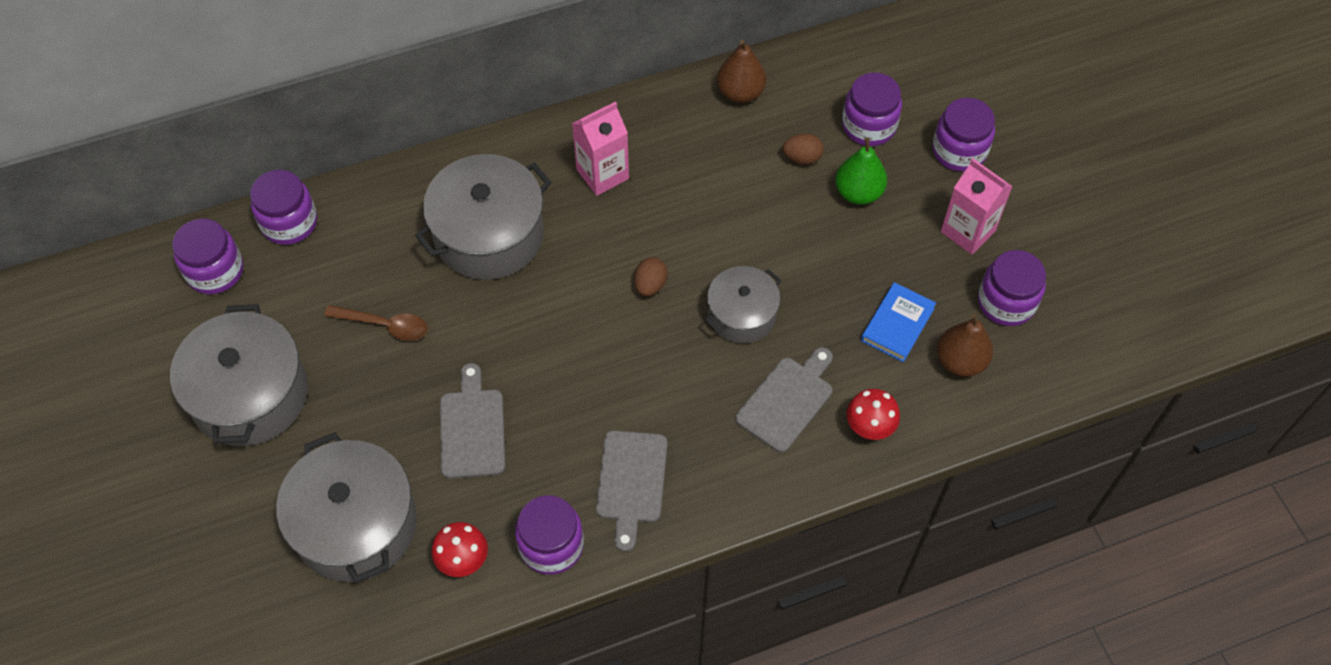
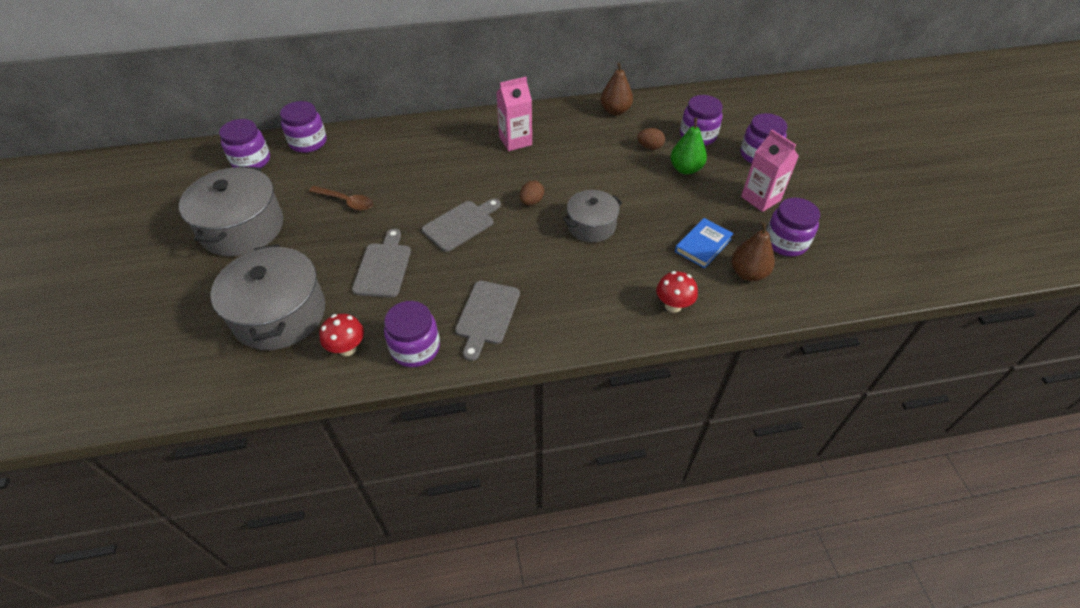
camera: 10 degrees right, 10 degrees down
grey pot [415,154,552,280] -> none
grey cutting board [735,347,833,453] -> grey cutting board moved to [422,198,501,252]

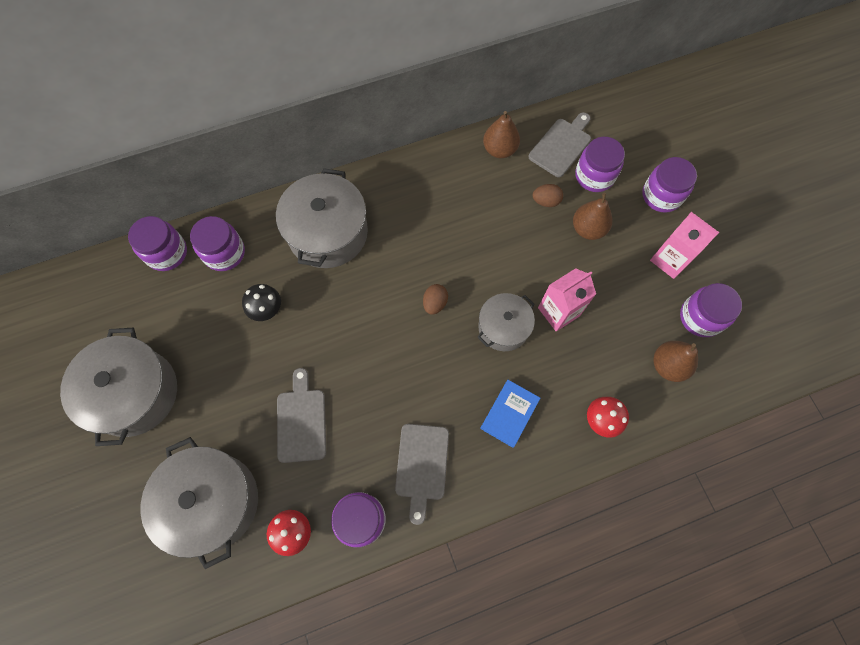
camera: 10 degrees left, 20 degrees up
purple jar [219,119,270,168] -> purple jar moved to [190,216,245,271]
brown spoon [309,186,373,211] -> none
grey cutting board [422,198,501,252] -> grey cutting board moved to [529,112,591,177]
pink carton [496,77,532,151] -> pink carton moved to [538,268,596,331]
green pear [670,118,707,175] -> brown pear [573,193,612,240]
blue book [675,218,734,268] -> blue book moved to [480,380,540,448]
none -> black mushroom [242,284,281,321]
none -> grey pot [276,168,368,268]

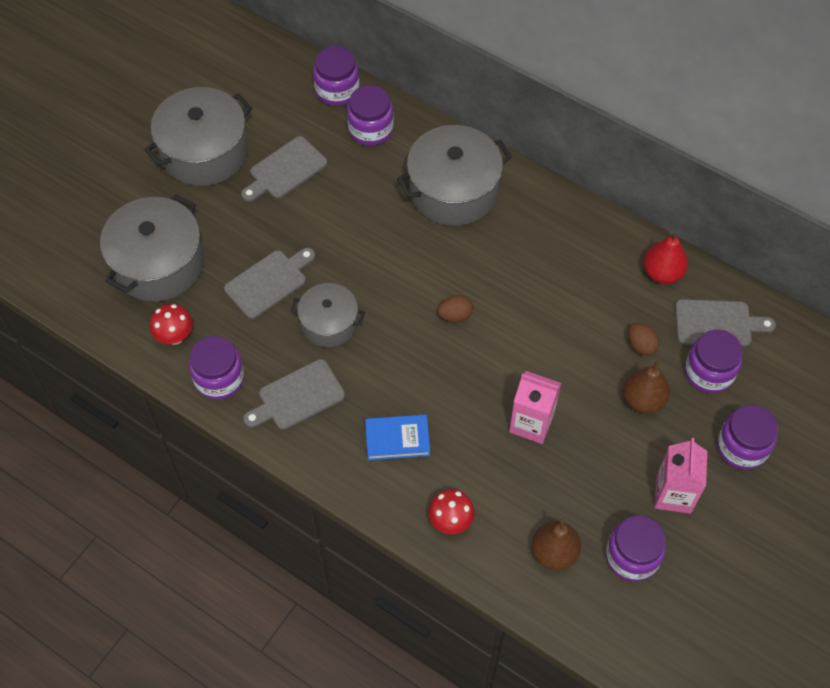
camera: 55 degrees right, 10 degrees down
black mushroom [242,284,281,321] -> none
grey pot [477,293,535,351] -> grey pot moved to [291,283,365,347]
brown pear [483,111,520,158] -> red pear [644,231,688,284]
none -> grey cutting board [241,136,327,202]

